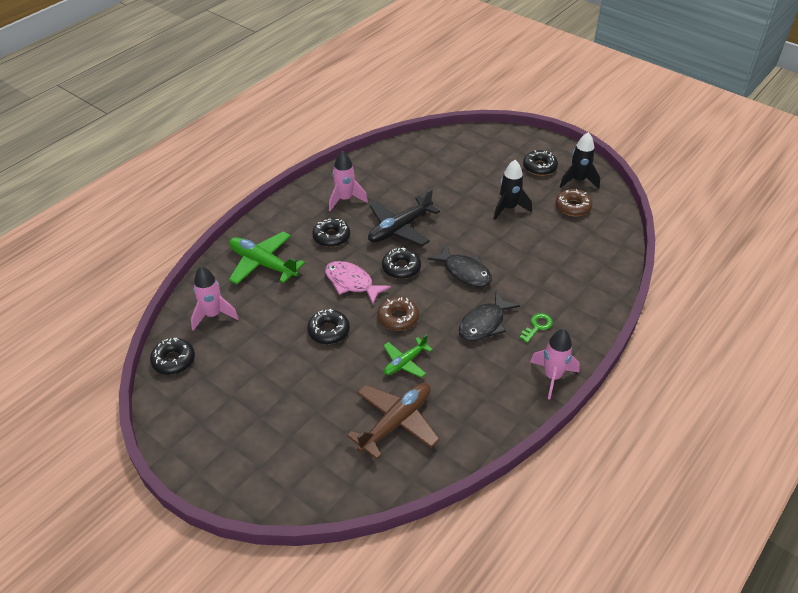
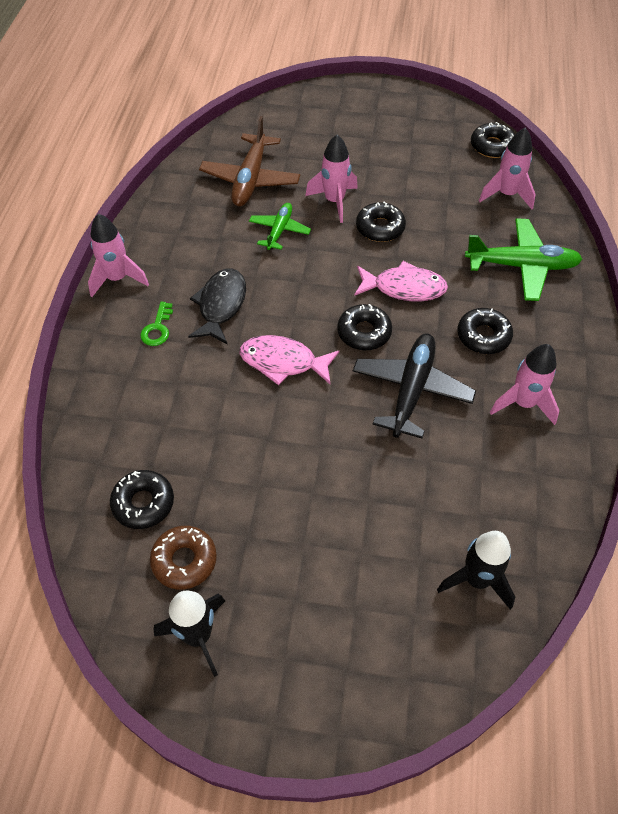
camera: 150 degrees right, 10 degrees up
brown donut [378,297,419,331] -> none
black fish [428,244,492,287] -> pink fish [240,335,339,385]
black rocket [494,160,532,220] -> black rocket moved to [437,531,515,610]
black donut [523,150,558,176] -> black donut moved to [110,470,174,529]
none -> pink rocket [305,135,358,223]

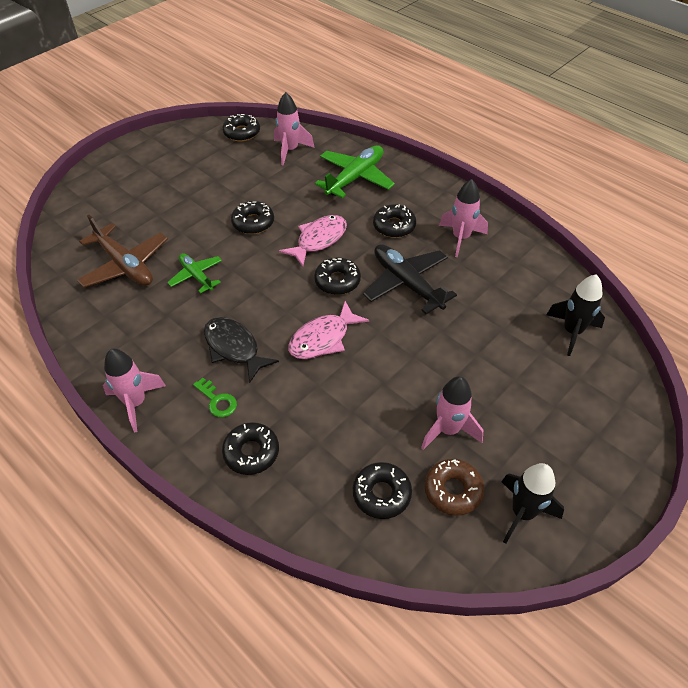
camera: 55 degrees left, 5 degrees down
pink rocket [305,135,358,223] -> pink rocket moved to [421,376,483,450]
none -> black donut [222,422,279,475]

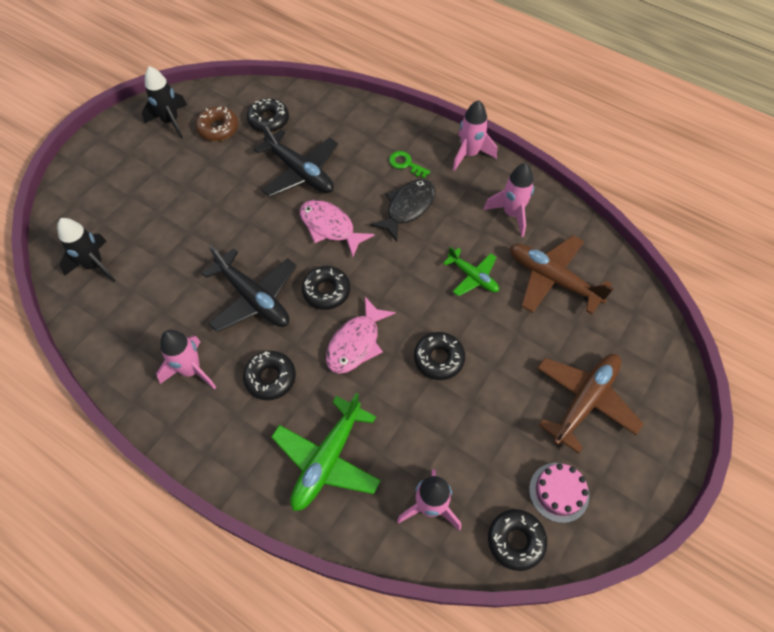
camera: 170 degrees right, 10 degrees up
black fish [204,317,279,383] -> black fish turned 90 degrees counterclockwise [370,179,435,242]
black donut [222,422,279,475] -> none
pink fish [288,301,369,359] -> pink fish turned 90 degrees counterclockwise [300,200,375,257]
pink rocket [421,376,483,450] -> pink rocket moved to [483,163,534,237]
none -> black plane [254,123,338,197]
none -> pink cake [529,463,589,523]
none -> brown plane [537,354,643,454]

